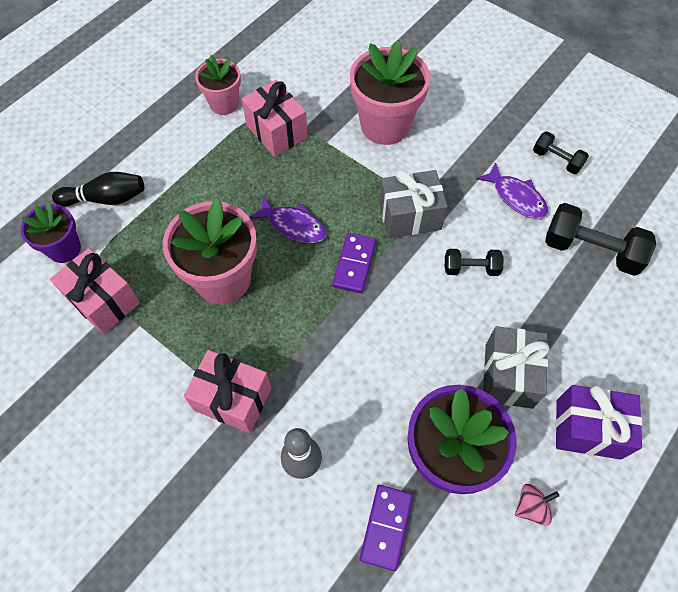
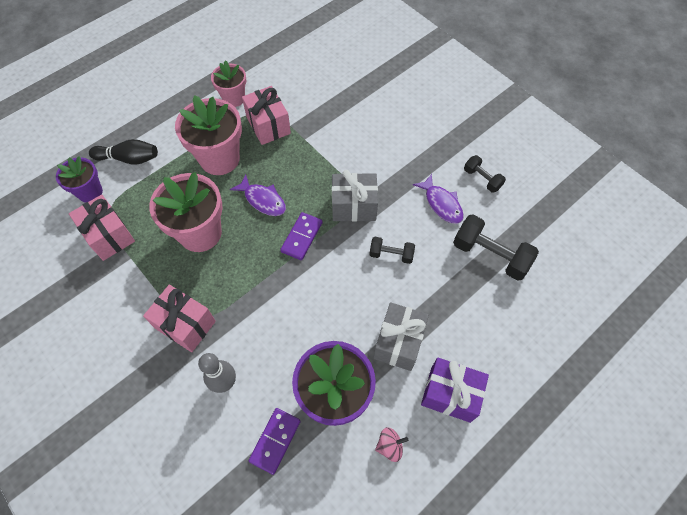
camera: 10 degrees right, 0 degrees up
pink flower pot [350,40,430,145] -> pink flower pot moved to [175,95,242,175]

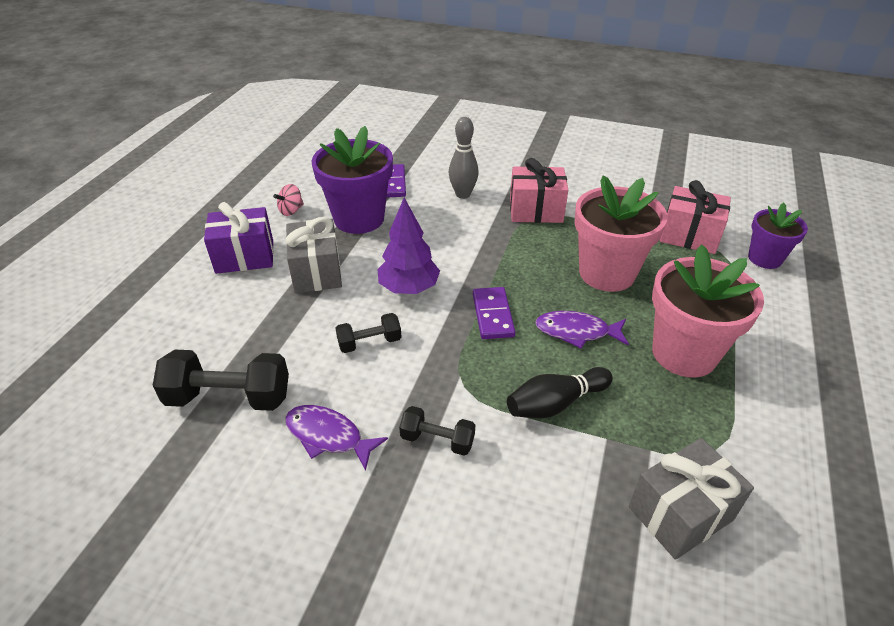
camera: 150 degrees right, 20 degrees down
black bowling pin [89,139,158,165] -> black bowling pin moved to [507,367,613,418]
pink flower pot [211,60,246,107] -> none
pink gift [242,86,291,145] -> none
grey gift [332,170,378,222] -> grey gift moved to [629,438,754,560]
black dumbbell [464,155,506,193] -> black dumbbell moved to [399,406,475,456]
none -> purple tree [377,197,440,294]

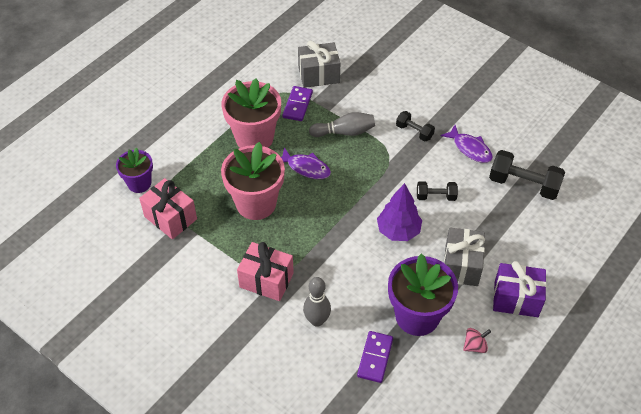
camera: 160 degrees left, 10 degrees up
purple domino [473,287,515,339] -> purple domino moved to [282,86,313,121]
black bowling pin [507,367,613,418] -> grey bowling pin [309,112,375,137]

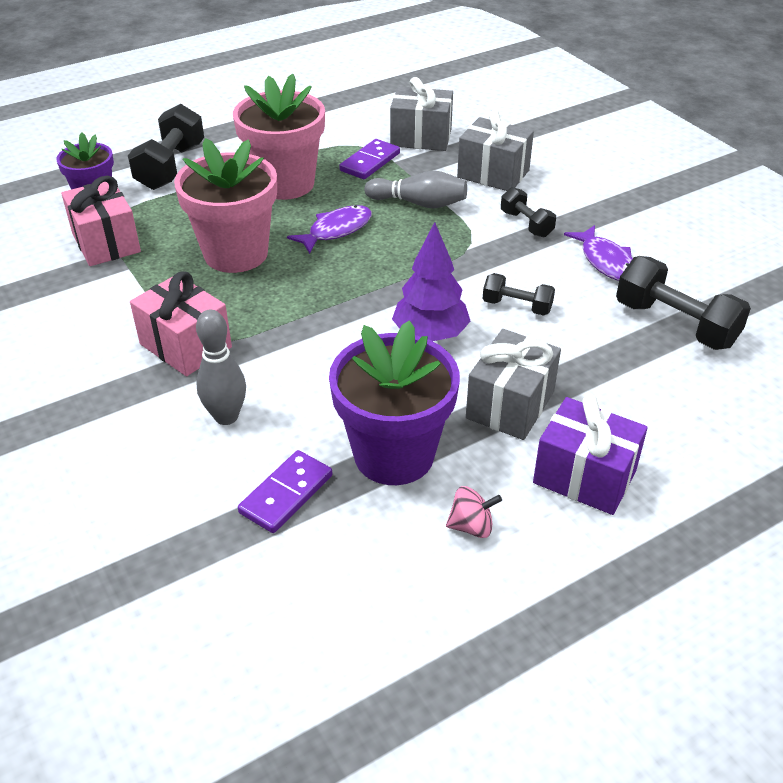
camera: 20 degrees right, 10 degrees down
purple fish [281,147,331,179] -> purple fish turned 90 degrees counterclockwise [287,205,372,254]
none -> black dumbbell [128,104,204,190]
none -> grey gift [457,110,534,191]

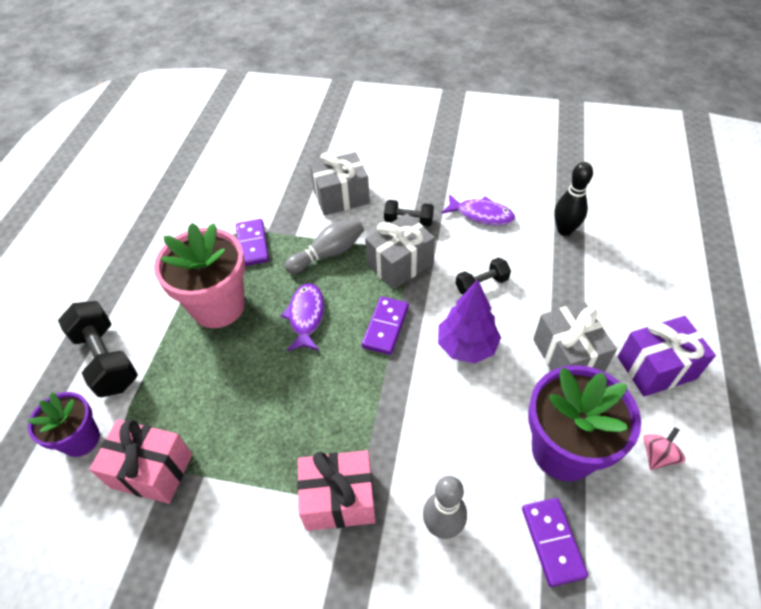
camera: 45 degrees left, 10 degrees up
pink flower pot [174,138,277,273] -> none
grey gift [390,77,453,151] -> grey gift moved to [365,213,435,290]
black dumbbell [616,256,751,350] -> black bowling pin [554,162,593,236]
none -> purple domino [362,296,409,355]

